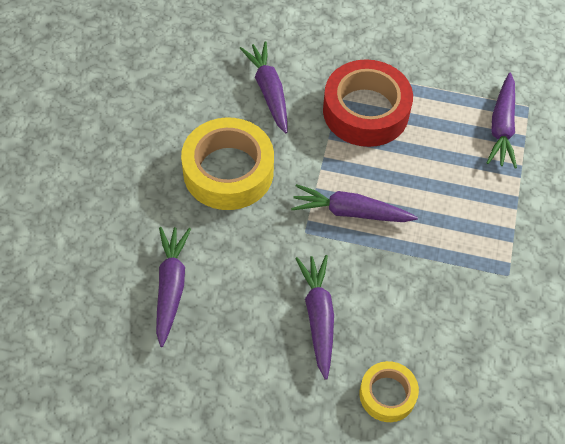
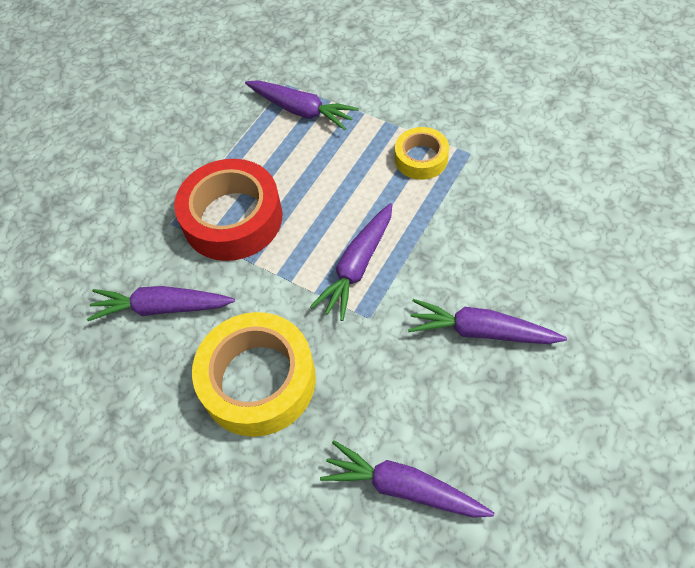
camera: 65 degrees left, 0 degrees up
yellow tape [360,361,419,422] -> yellow tape moved to [395,127,449,180]

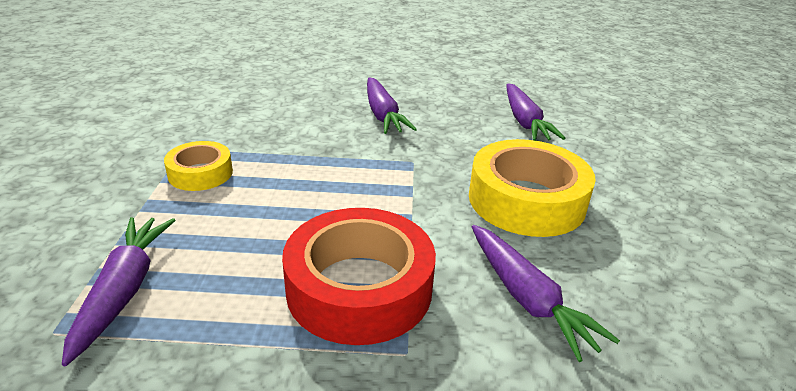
camera: 125 degrees left, 25 degrees down
purple carrot [310,203,392,321] -> none

